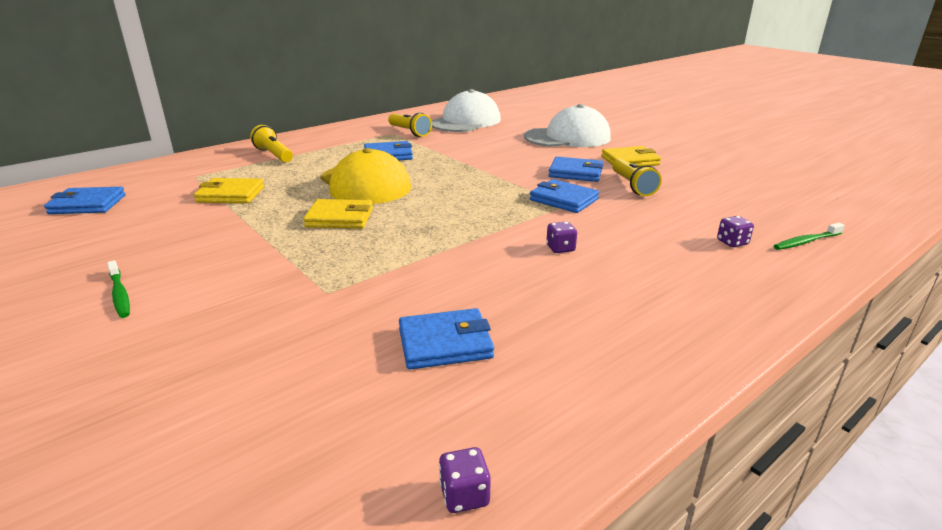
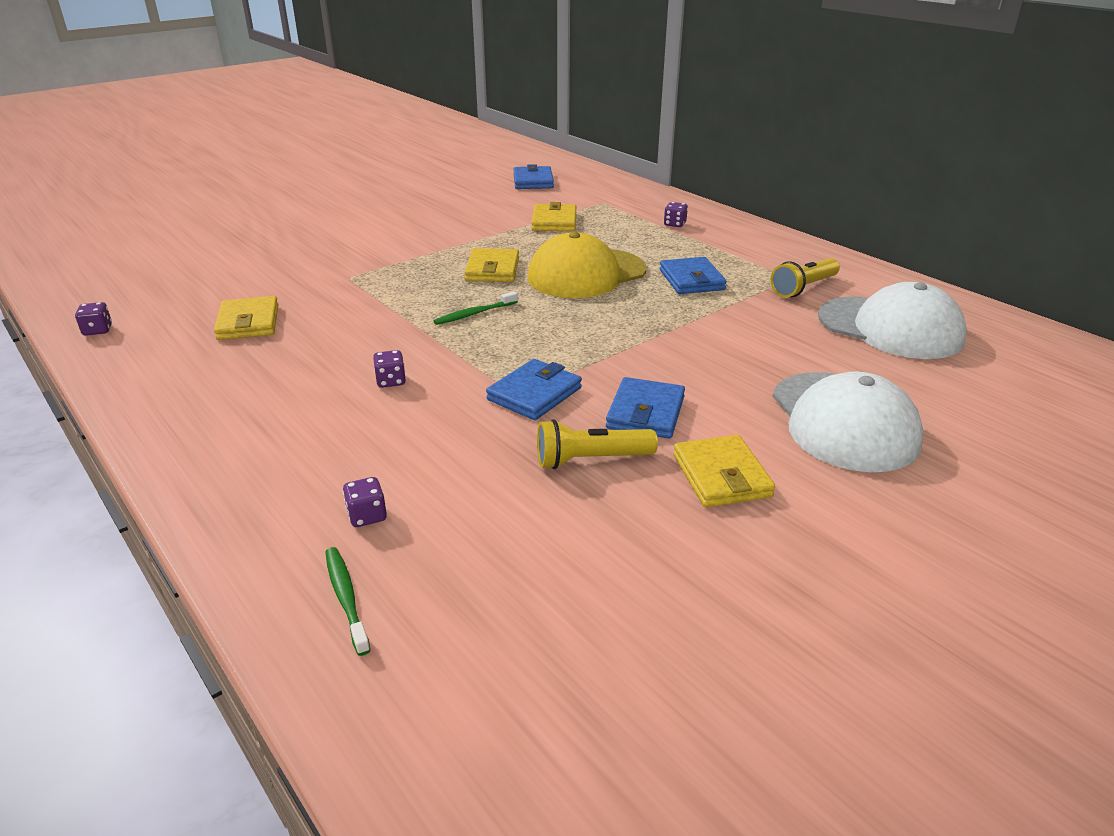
camera: 90 degrees right, 5 degrees up
green toothbrush [107,260,130,318] -> green toothbrush moved to [433,291,518,325]
yellow flashlight [250,125,293,163] -> purple dice [664,202,688,227]
blue wallet [399,308,494,370] -> yellow wallet [214,296,279,340]

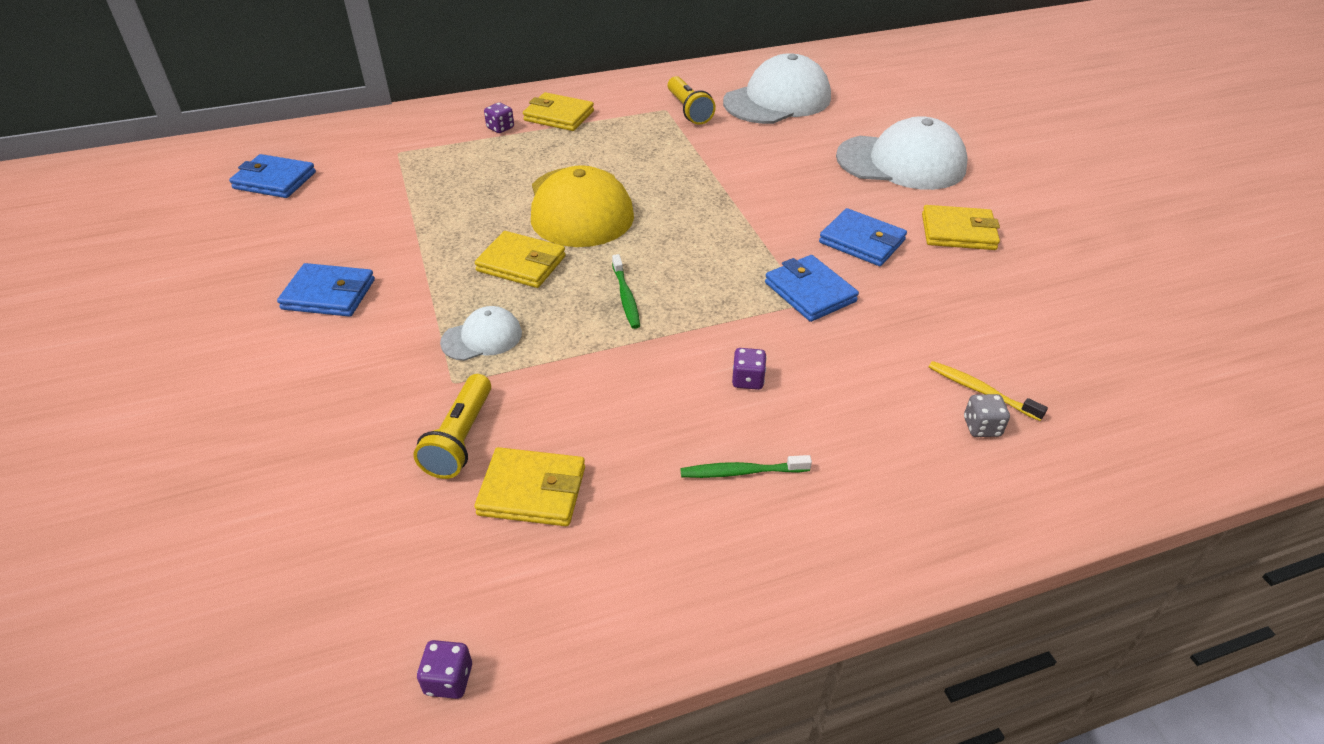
camera: 70 degrees left, 10 degrees up
green toothbrush [325,547,371,656] -> green toothbrush moved to [680,455,812,478]
purple dice [343,477,387,527] -> grey dice [964,394,1010,437]
yellow wallet [531,202,576,231] -> yellow wallet moved to [523,92,594,131]
yellow flashlight [537,419,658,469] -> yellow flashlight moved to [413,374,491,479]
blue wallet [660,257,727,294] -> blue wallet moved to [277,263,375,317]
none -> white cap [440,306,522,361]
none -> yellow toothbrush [929,361,1048,421]

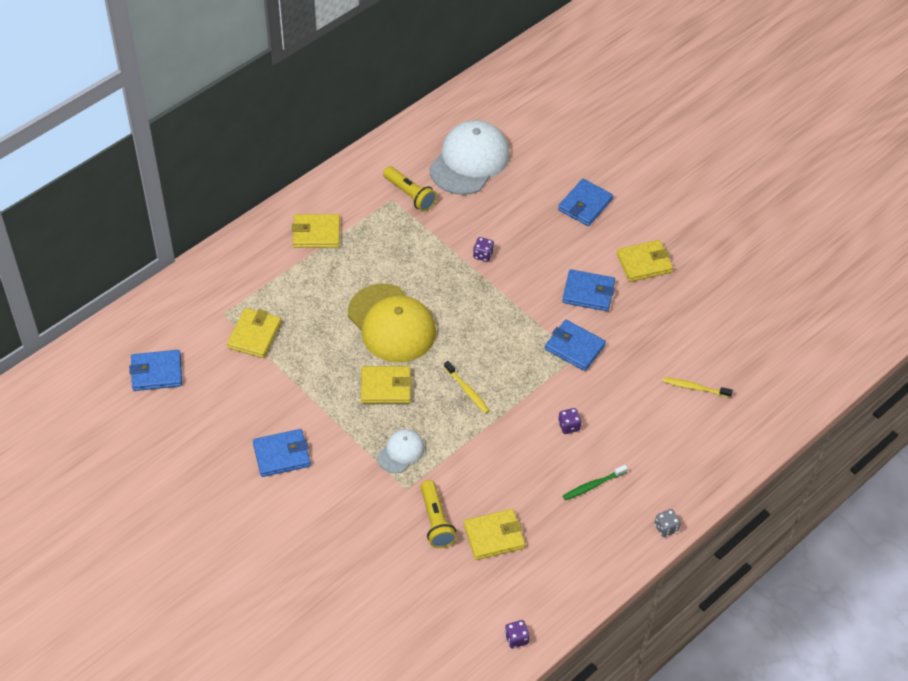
camera: 25 degrees left, 10 degrees up
purple dice [484,102,514,133] -> purple dice moved to [473,237,494,262]
green toothbrush [612,254,640,329] -> yellow toothbrush [444,361,490,414]
white cap [836,116,968,190] -> blue wallet [558,179,613,226]
grey dice [964,394,1010,437] -> grey dice moved to [655,509,681,537]
none -> yellow wallet [227,308,281,358]

